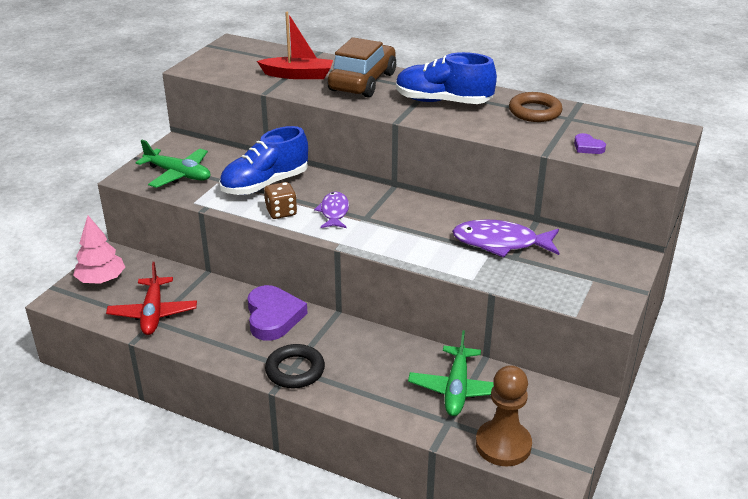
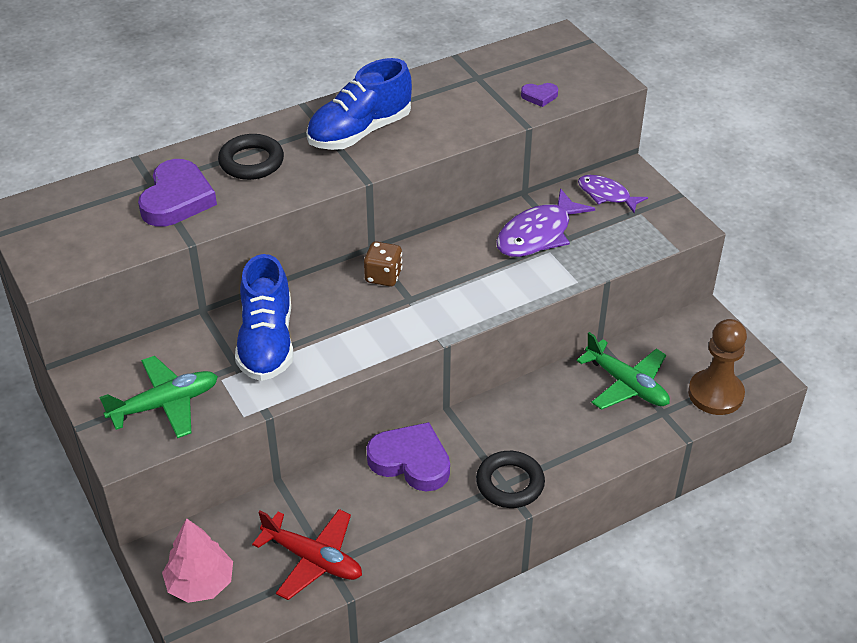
camera: 55 degrees left, 10 degrees up
red boat [257,12,333,79] -> purple heart [138,159,217,227]
brown dice [264,182,297,219] -> brown dice moved to [364,241,403,286]
purple fish [314,192,349,228] -> purple fish moved to [578,175,648,213]
brown car [328,37,396,98] -> black ring [218,134,284,180]
brown ring [509,92,563,122] -> none

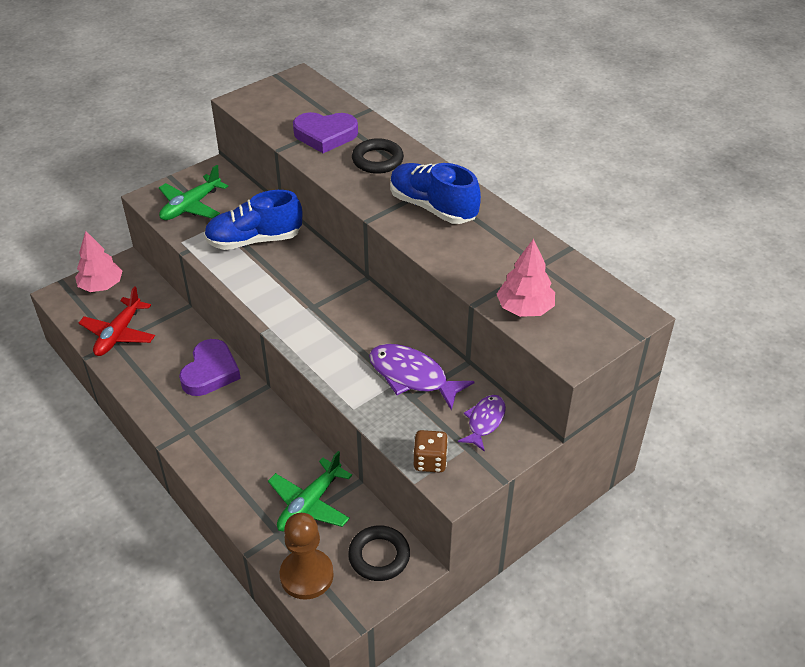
camera: 80 degrees right, 0 degrees up
green plane [99,356,218,438] -> green plane turned 75 degrees clockwise [159,165,228,220]
brown dice [364,241,403,286] -> brown dice moved to [413,430,448,473]
black ring [476,451,545,508] -> black ring moved to [348,525,410,581]
purple heart [521,83,558,107] -> pink tree [497,239,555,317]

